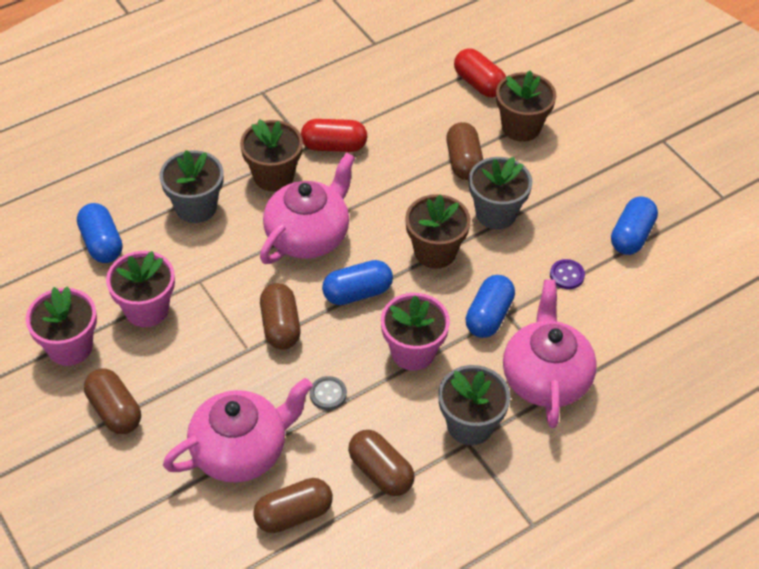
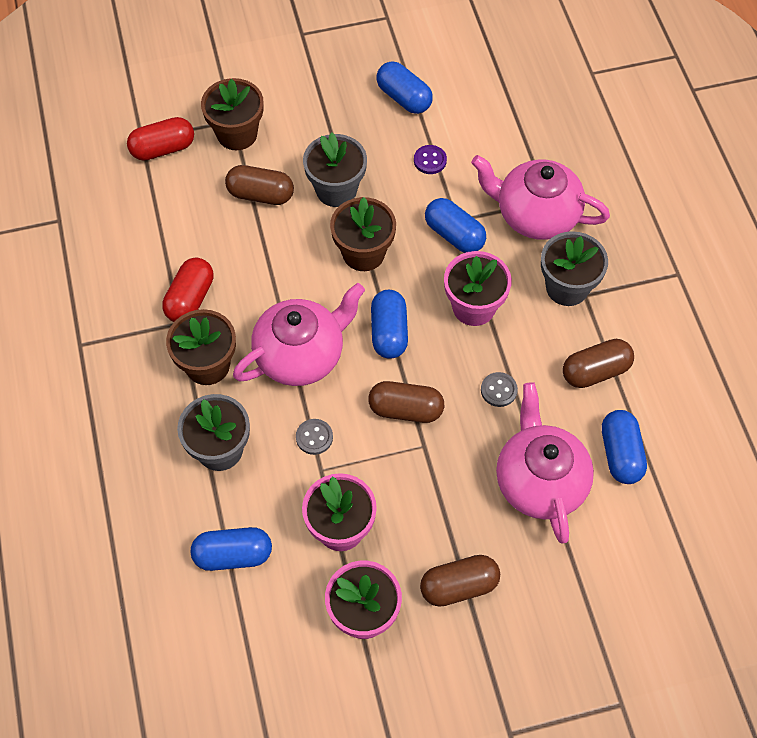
camera: 70 degrees left, 10 degrees up
brown capsule [253,478,333,533] -> blue capsule [602,410,647,484]
pink teapot [260,152,355,264] -> pink teapot turned 90 degrees clockwise [233,283,365,386]
none -> grey button [296,419,333,455]

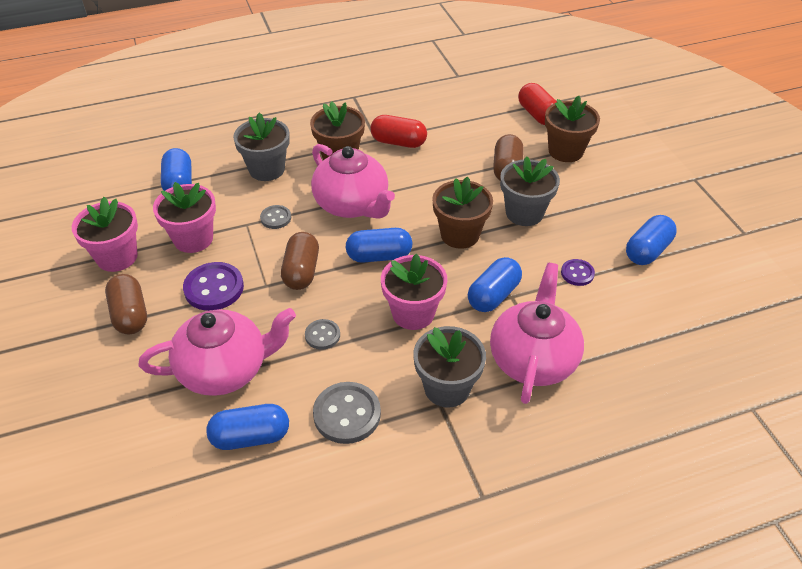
camera: 85 degrees right, 15 degrees down
brown capsule [563,339,634,388] -> grey button [313,382,381,444]
none -> purple button [183,262,244,311]

